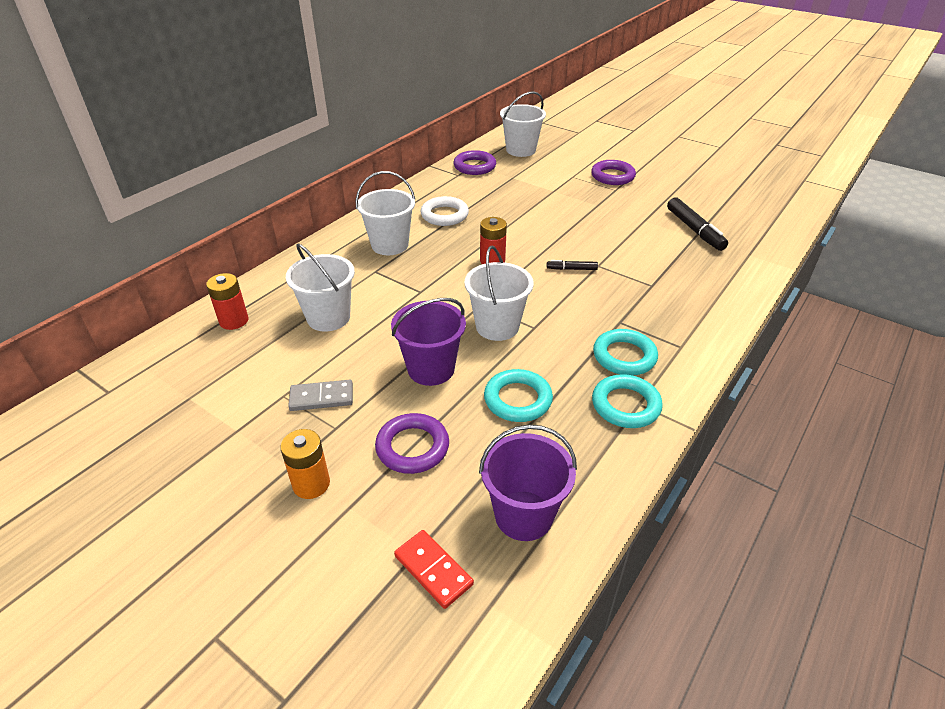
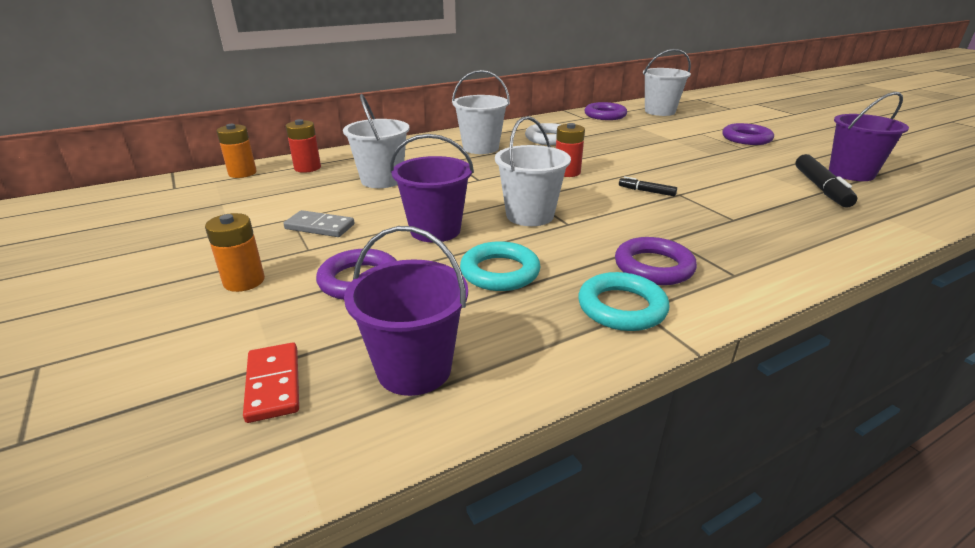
camera: 25 degrees right, 10 degrees down
turquoise ring [593,329,658,376] -> purple ring [615,237,697,285]
none -> orange battery [216,124,257,178]
none -> purple bucket [829,92,909,181]

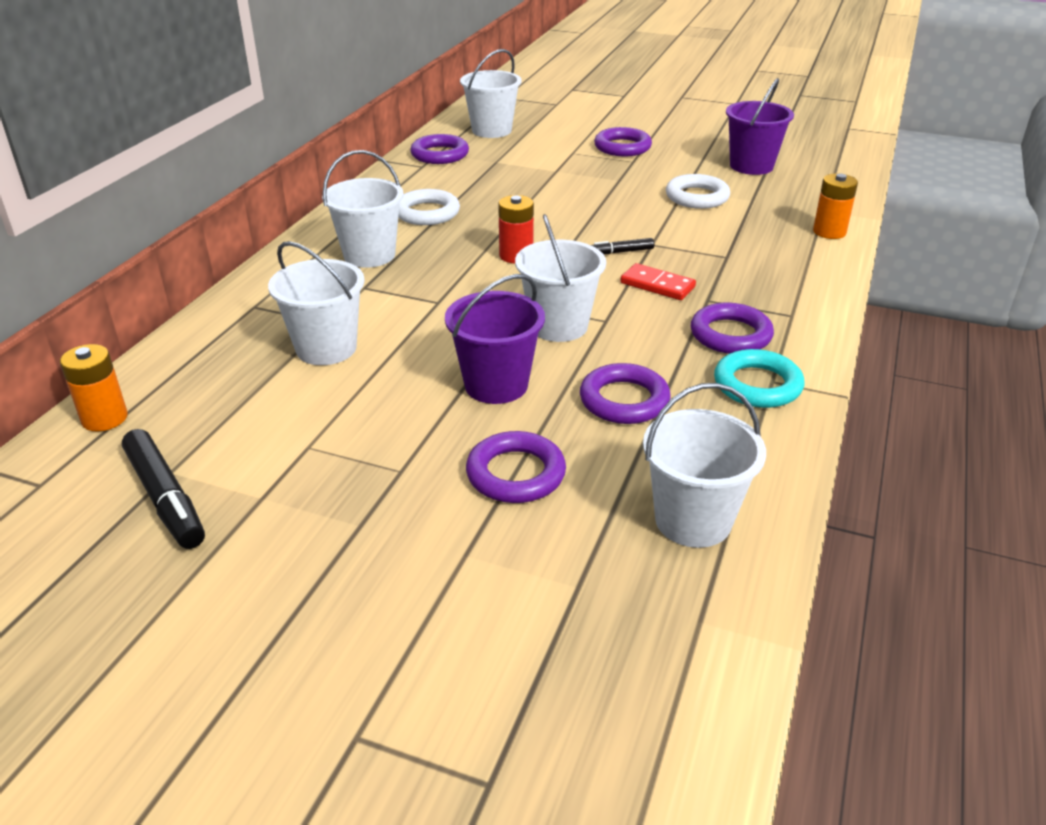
camera: 40 degrees left, 5 degrees up
orange battery [205,213,265,292] -> orange battery moved to [813,174,858,239]
red domino [243,342,299,423] -> red domino moved to [620,263,696,300]
grey domino [284,210,354,237] -> none
red battery [286,119,321,173] -> none
purple bucket [344,226,468,396] -> white bucket [643,383,766,548]
turquoise ring [460,241,541,291] -> purple ring [580,363,671,424]
black marker [795,154,857,208] -> black marker moved to [122,429,205,549]
none -> white ring [666,174,730,209]

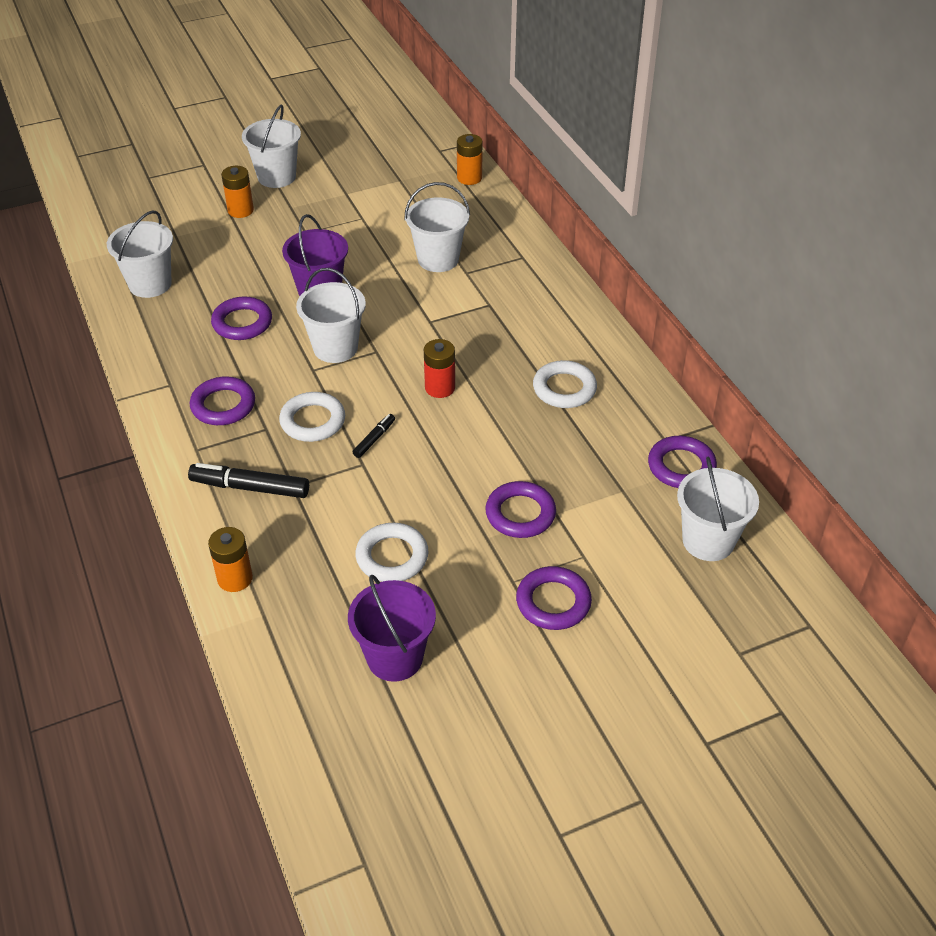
camera: 135 degrees right, 10 degrees up
black marker [122,429,205,549] -> black marker moved to [188,463,309,498]
white bucket [322,150,403,268] -> white bucket moved to [242,105,301,188]
purple ring [466,431,566,503] -> purple ring moved to [485,481,556,538]
red domino [620,263,696,300] -> white ring [279,392,345,442]
turquoise ring [714,349,804,408] -> none
none -> orange battery [221,166,254,218]

